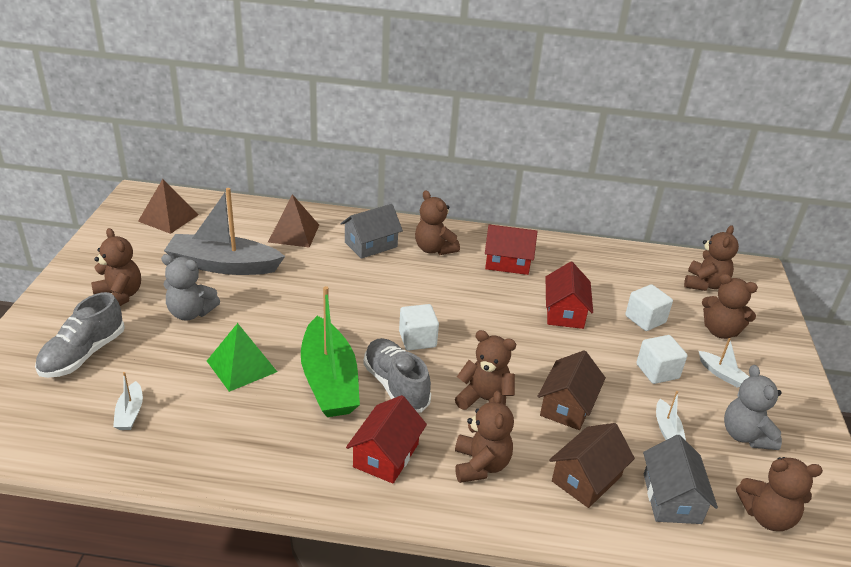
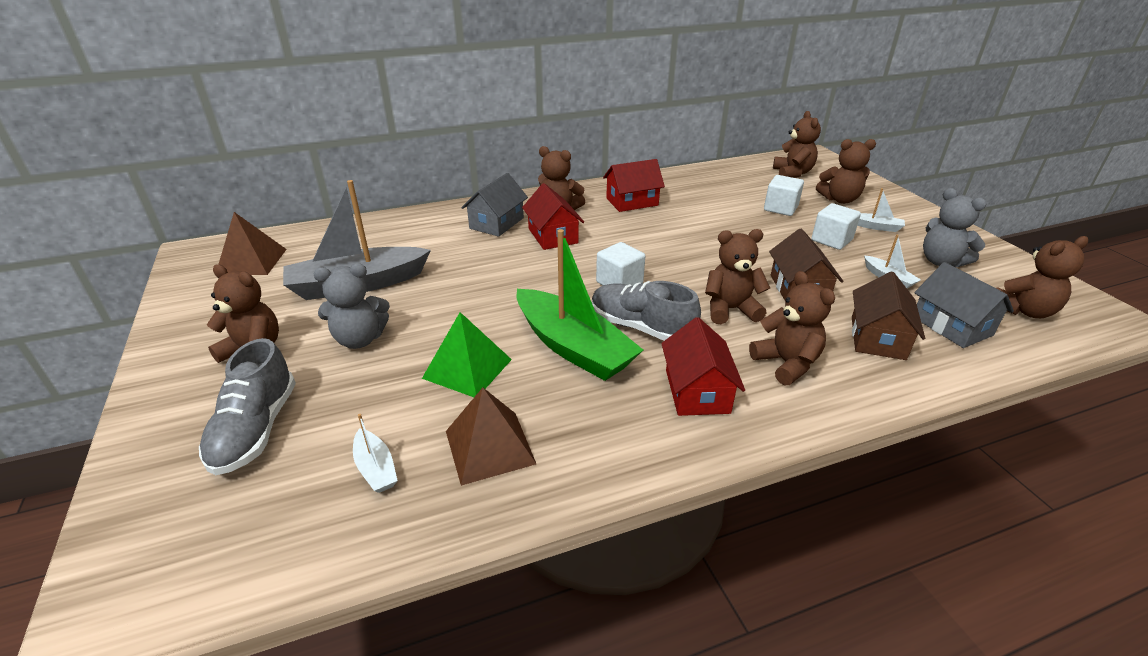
camera: 25 degrees left, 0 degrees up
brown pyramid [268,194,319,248] -> brown pyramid moved to [446,387,536,486]
red house [546,262,593,329] -> red house moved to [522,183,584,250]

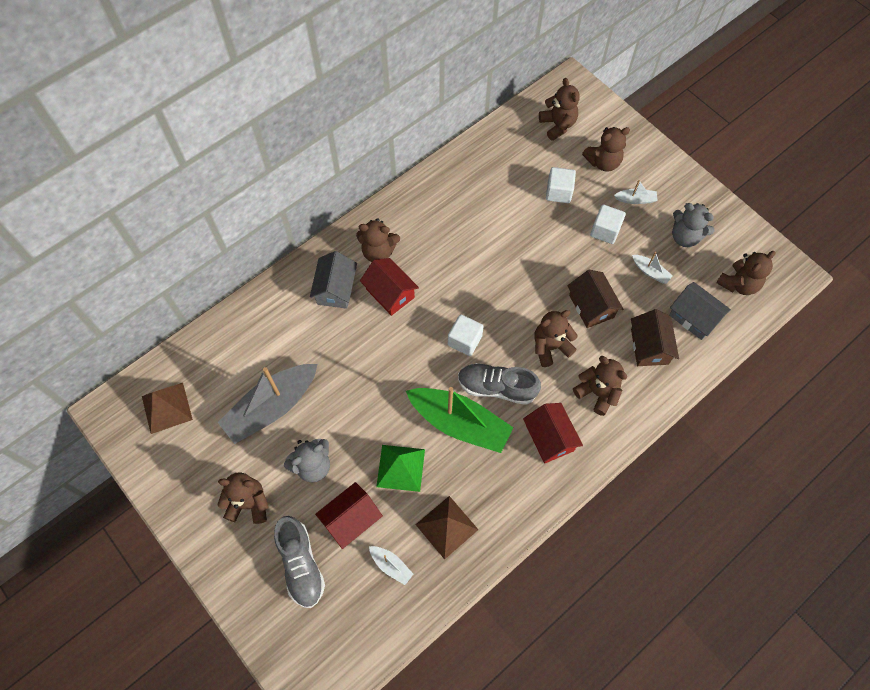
camera: 20 degrees left, 30 degrees up
red house [603,159,665,212] -> red house moved to [315,482,383,549]

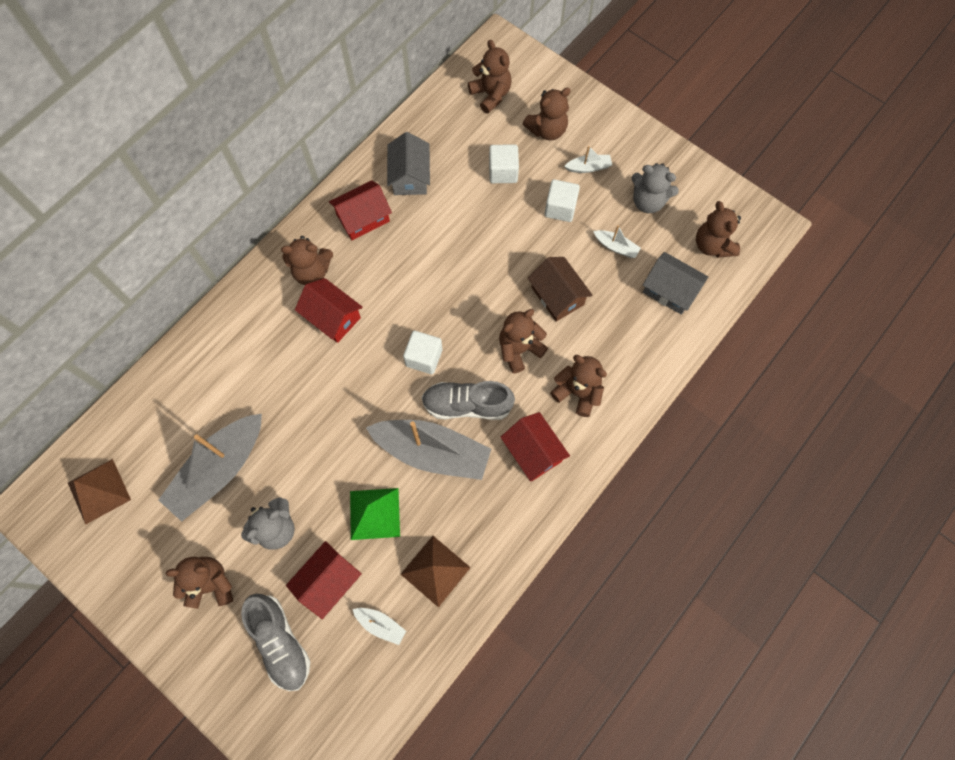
camera: 10 degrees left, 5 degrees up
grey house [310,251,357,309] -> grey house moved to [387,132,430,195]
green boat [406,387,514,453] -> grey boat [366,420,491,480]
brown house [631,309,679,366] -> none
brown teddy bear [716,251,775,295] -> brown teddy bear turned 120 degrees clockwise [696,201,741,258]
none -> red house [329,180,392,240]

